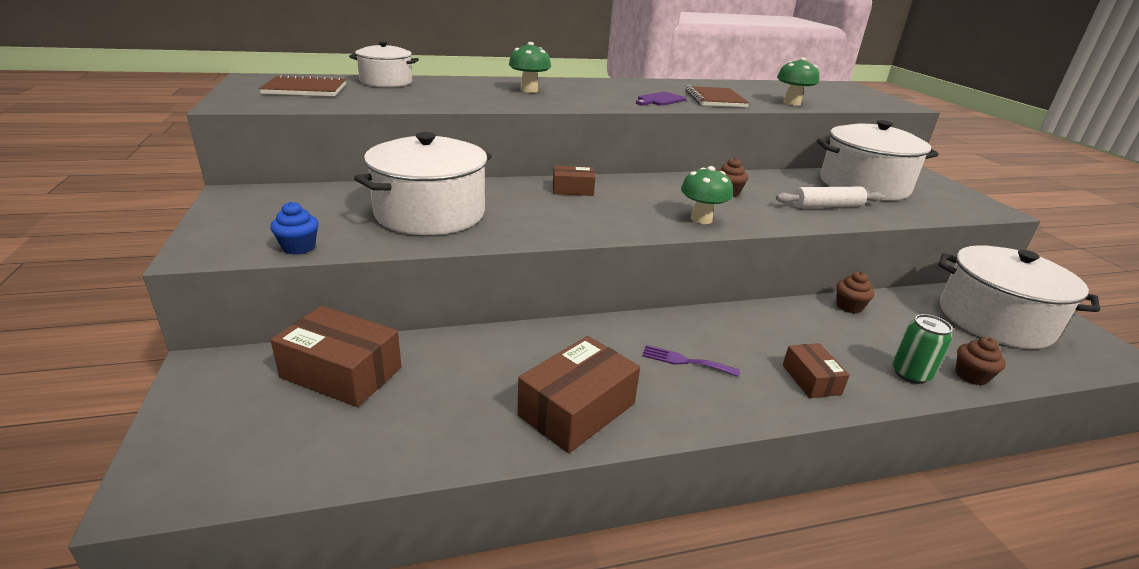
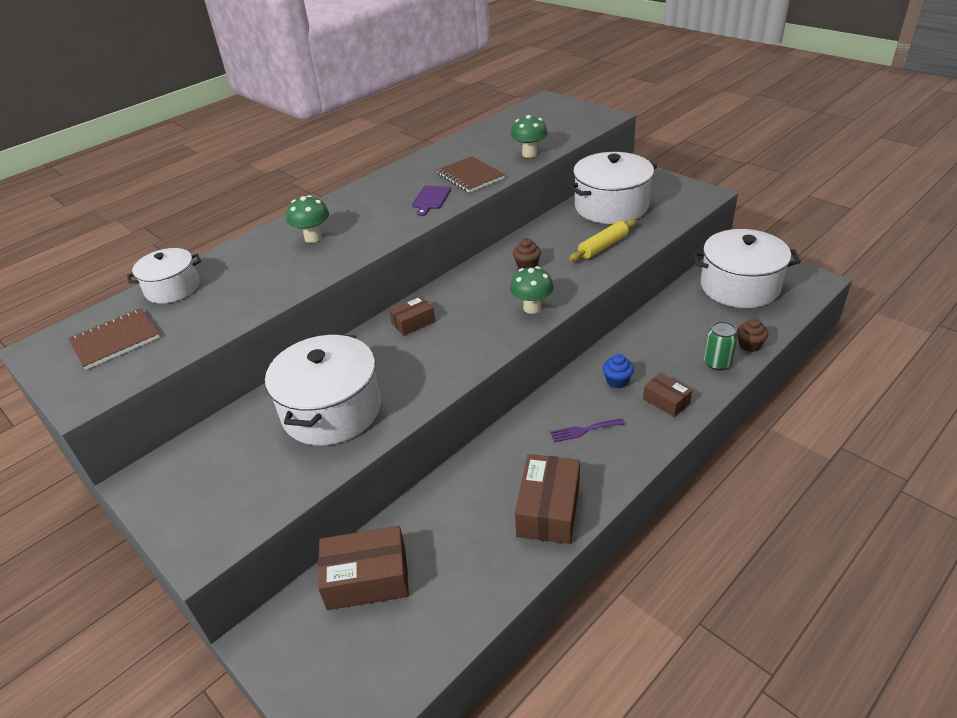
camera: 25 degrees left, 10 degrees up
blue cupcake [271,202,319,254] -> blue cupcake moved to [603,354,634,388]
white rolling pin [776,187,882,208] -> yellow rolling pin [569,219,636,261]
brown cupcake [836,272,875,313] -> none

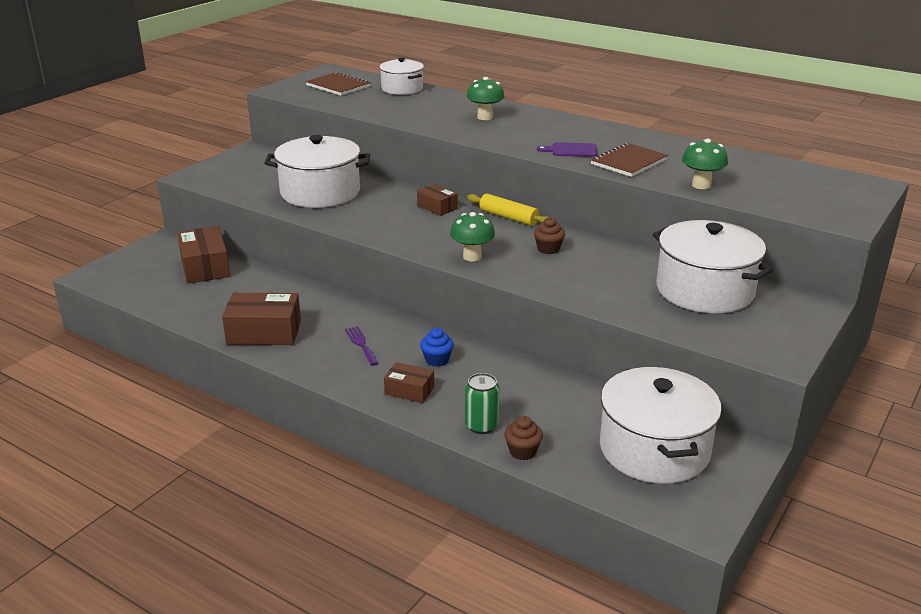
camera: 75 degrees right, 10 degrees down
yellow rolling pin [569,219,636,261] -> yellow rolling pin moved to [467,194,549,226]
brown box [643,373,692,417] -> brown box turned 75 degrees clockwise [384,362,434,403]

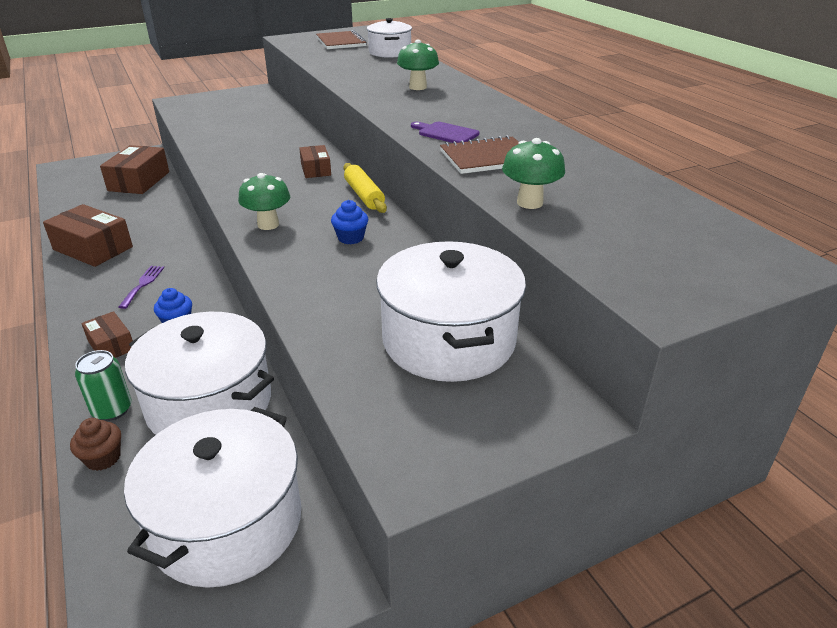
camera: 30 degrees right, 5 degrees up
white pot [264,135,370,208] -> white pot moved to [125,312,274,435]
brown cupcake [534,217,565,254] -> blue cupcake [331,200,368,244]

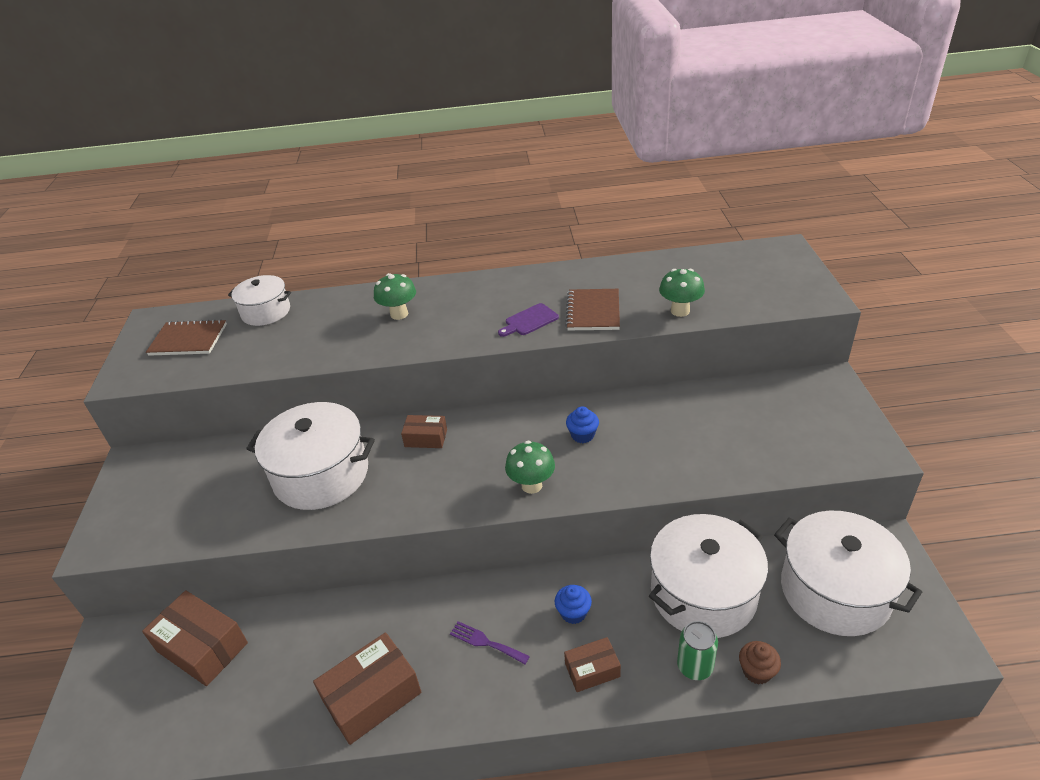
camera: 65 degrees left, 5 degrees up
yellow rolling pin [343,163,387,213] -> none
white pot [376,241,526,382] -> white pot moved to [246,402,375,510]

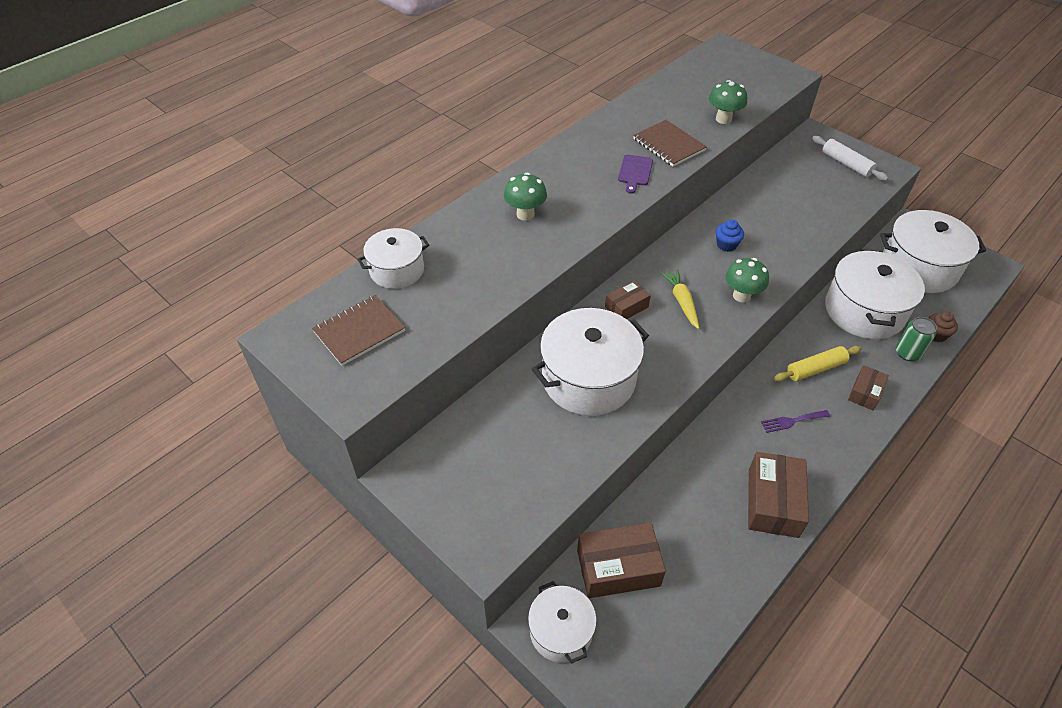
camera: 45 degrees left, 10 degrees up
blue cupcake [555,585,592,624] -> yellow rolling pin [774,346,862,382]
none -> white pot [528,581,597,664]
none -> yellow carrot [661,269,699,329]
none -> white rolling pin [812,136,888,181]

